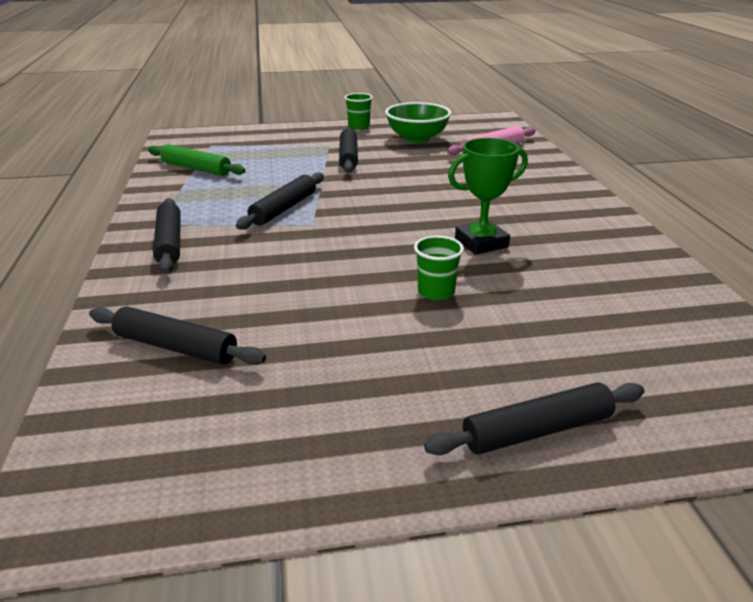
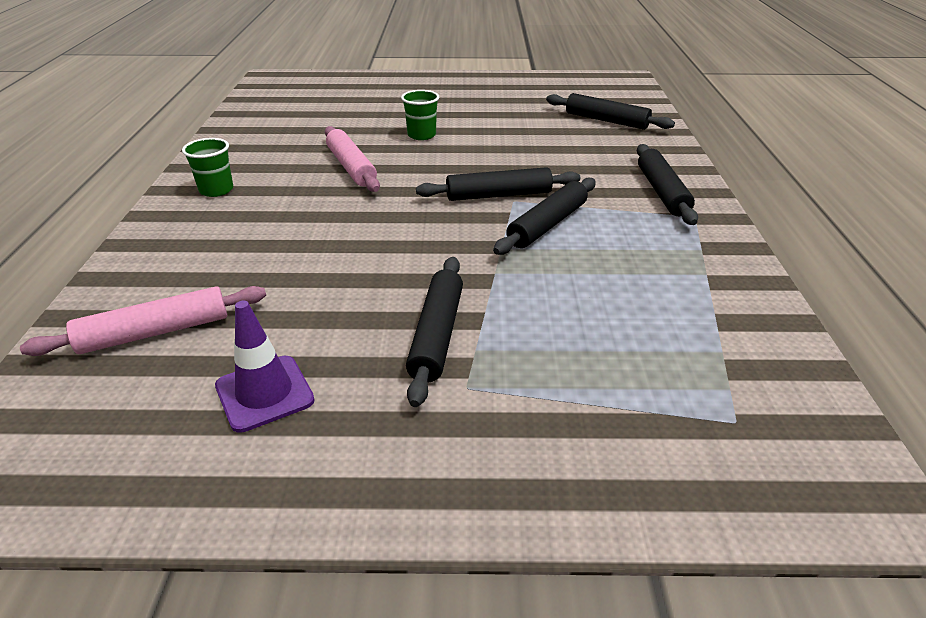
camera: 170 degrees left, 5 degrees up
green rolling pin [148,144,246,176] -> none
green cup [344,93,373,130] -> green cup moved to [182,138,233,197]
green bowl [385,102,451,143] -> purple traffic cone [215,300,315,433]
black rolling pin [424,383,645,455] -> black rolling pin moved to [416,167,580,201]
green trophy [448,138,528,255] -> pink rolling pin [325,126,380,192]

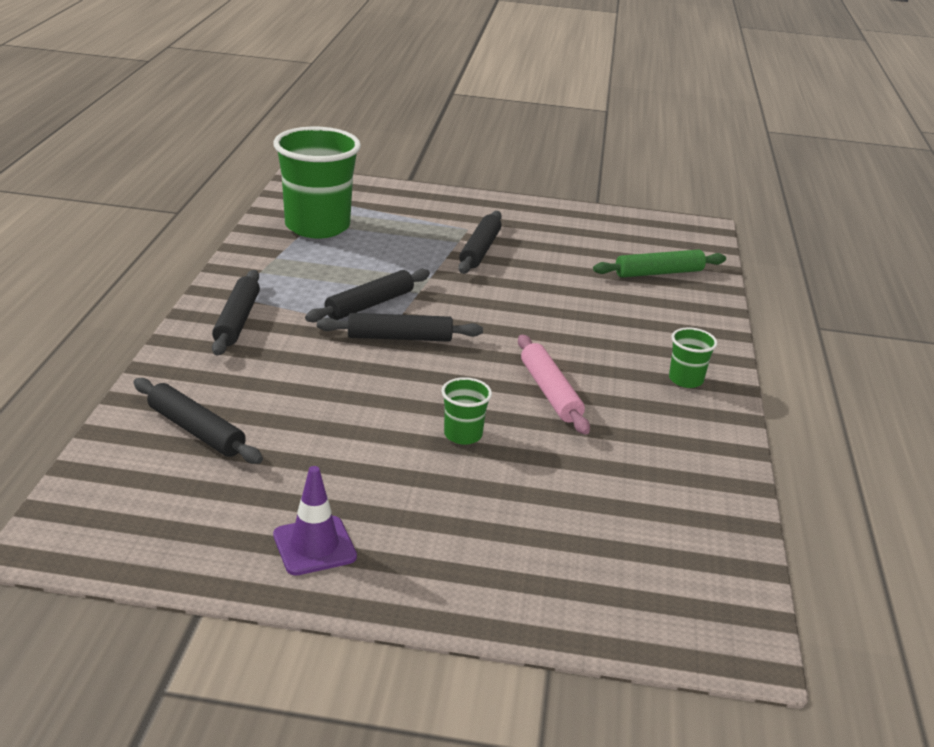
camera: 175 degrees left, 5 degrees down
pink rolling pin [20,286,266,356] -> green rolling pin [593,250,726,278]
purple traffic cone [215,300,315,433] -> purple traffic cone moved to [273,466,357,576]
none -> green cup [273,127,361,238]

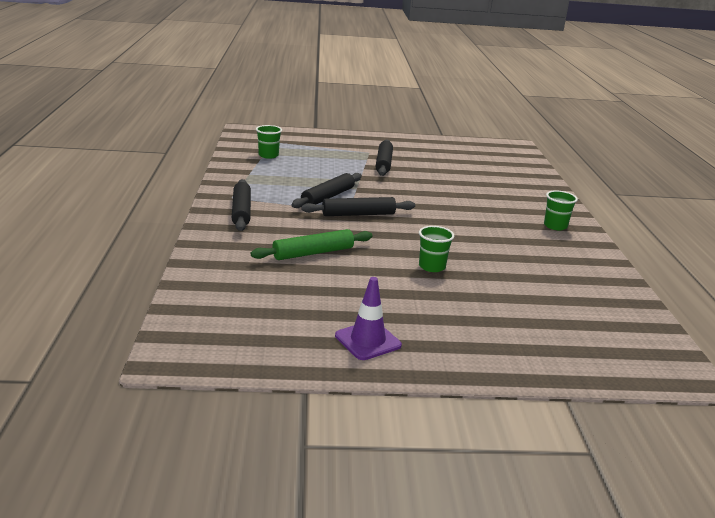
camera: 10 degrees left, 5 degrees down
black rolling pin [134,378,263,464] -> none
green cup [273,127,361,238] -> green cup [256,125,282,159], size x0.44
pink rolling pin [518,335,590,435] -> none
green rolling pin [593,250,726,278] -> green rolling pin moved to [251,229,373,260]

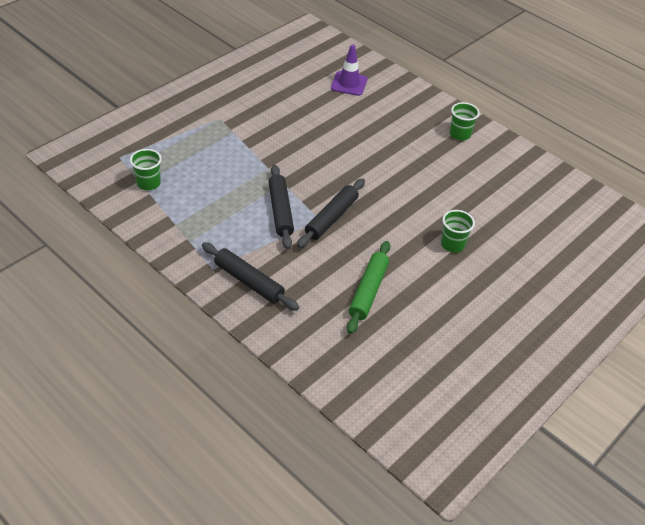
camera: 45 degrees left, 20 degrees up
purple traffic cone [335,277,402,360] -> purple traffic cone moved to [331,44,367,96]
black rolling pin [376,139,393,176] -> none

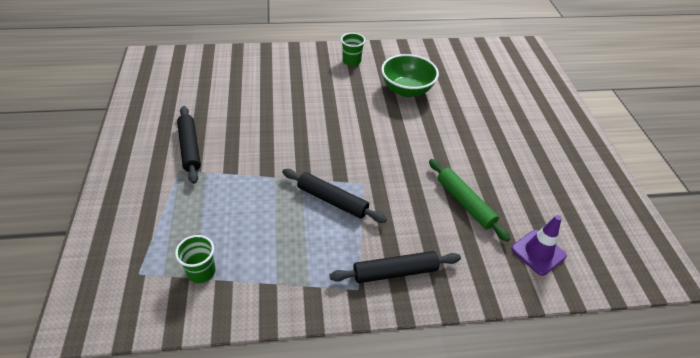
camera: 50 degrees left, 0 degrees up
black rolling pin [297,178,365,248] -> black rolling pin moved to [177,106,201,184]
purple traffic cone [331,44,367,96] -> purple traffic cone moved to [511,215,567,276]
green cup [441,210,475,253] -> none
none -> green bowl [381,54,439,97]

